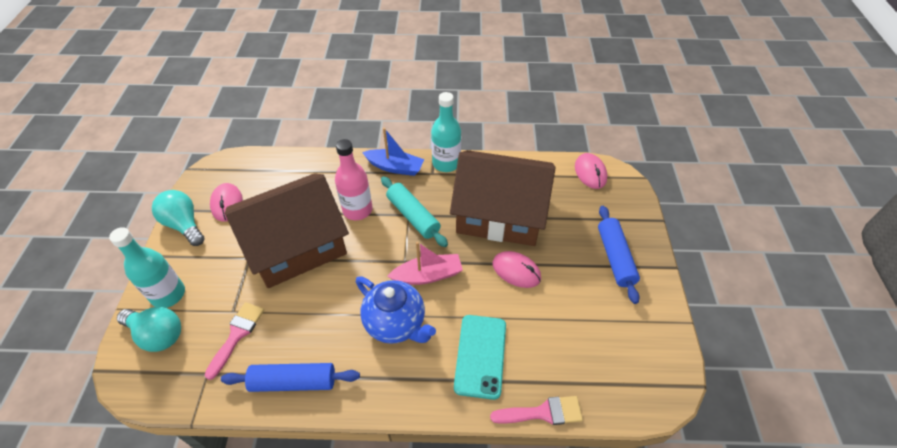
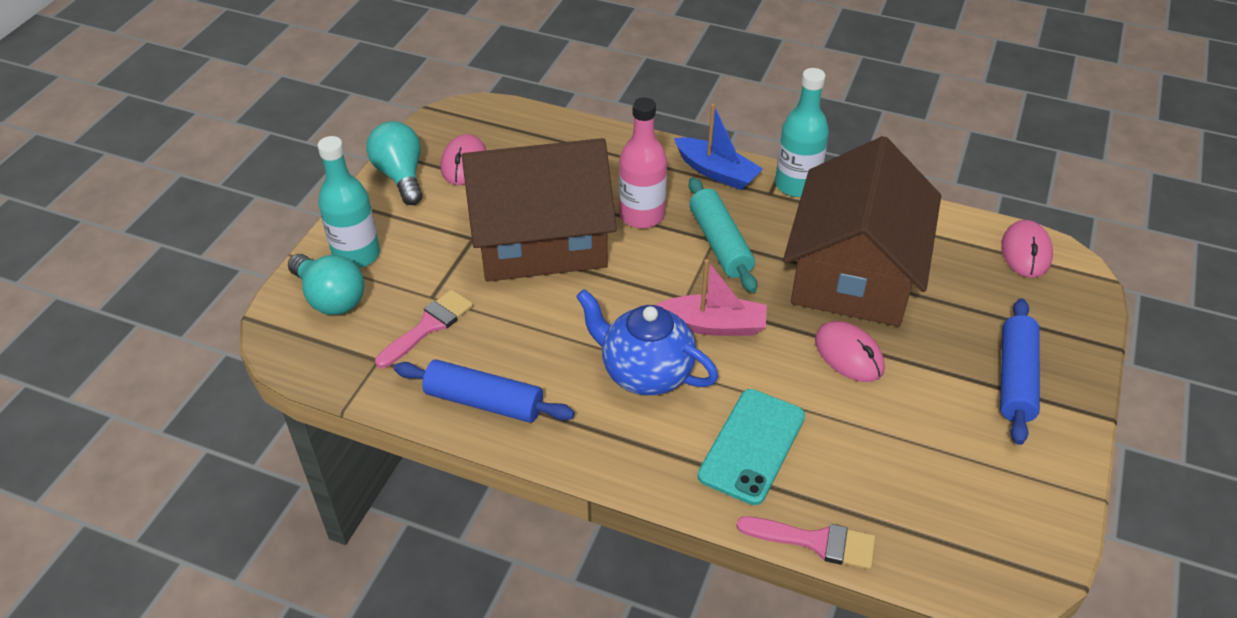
camera: 20 degrees right, 5 degrees down
blue teapot [356,277,436,344] -> blue teapot turned 150 degrees clockwise [576,289,718,396]
brown house [450,150,556,246] -> brown house turned 75 degrees clockwise [783,136,941,327]

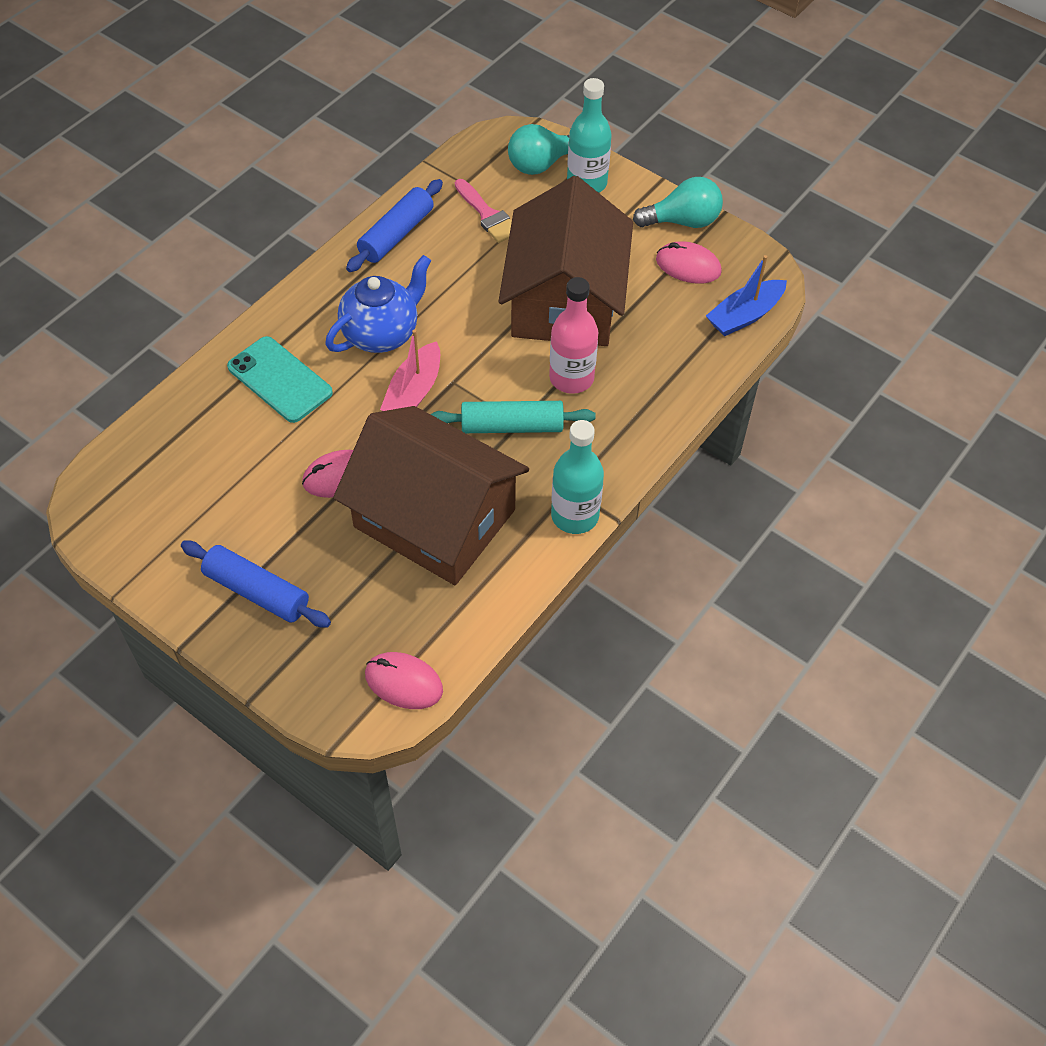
camera: 105 degrees right, 10 degrees up
blue boat [674,104,763,190] -> blue boat moved to [706,255,787,336]
pink brush [736,516,875,570] -> none

